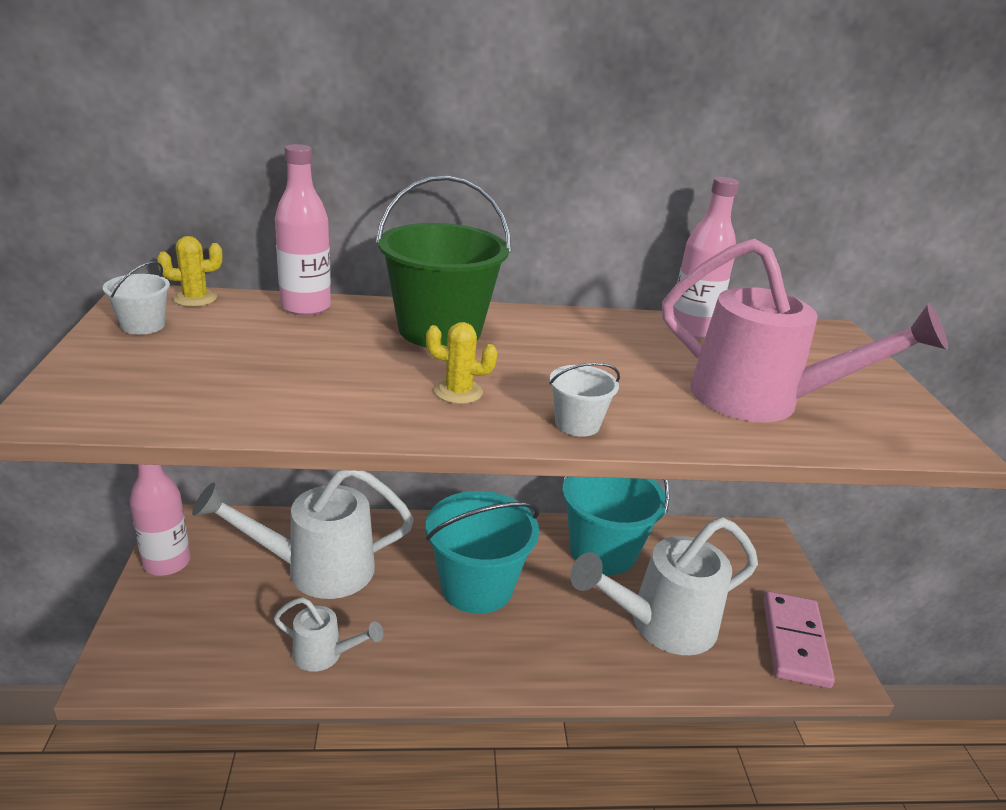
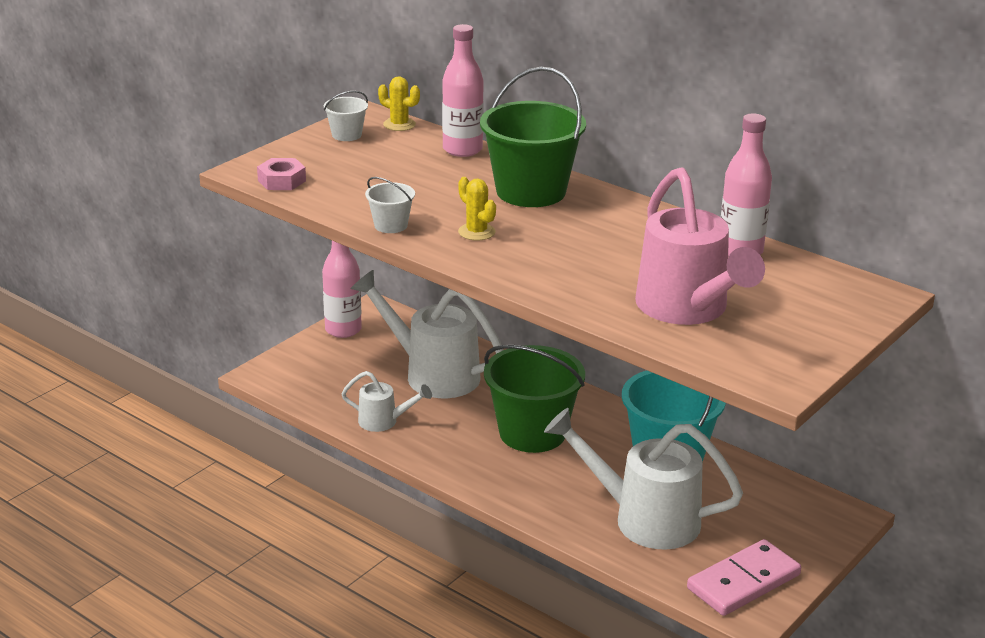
camera: 45 degrees right, 0 degrees up
white watering can [274,597,383,672] -> white watering can turned 45 degrees counterclockwise [341,371,432,432]
turquoise bucket [426,491,539,614] -> green bucket [484,345,585,453]
white bucket [549,363,620,437] -> white bucket moved to [365,177,415,233]
none -> pink nut [257,158,306,190]

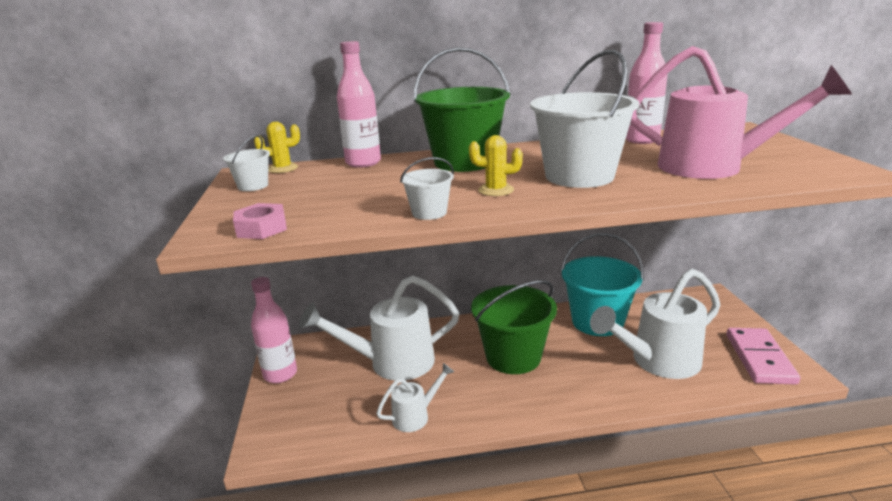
camera: 45 degrees left, 5 degrees down
none -> white bucket [530,50,639,188]

